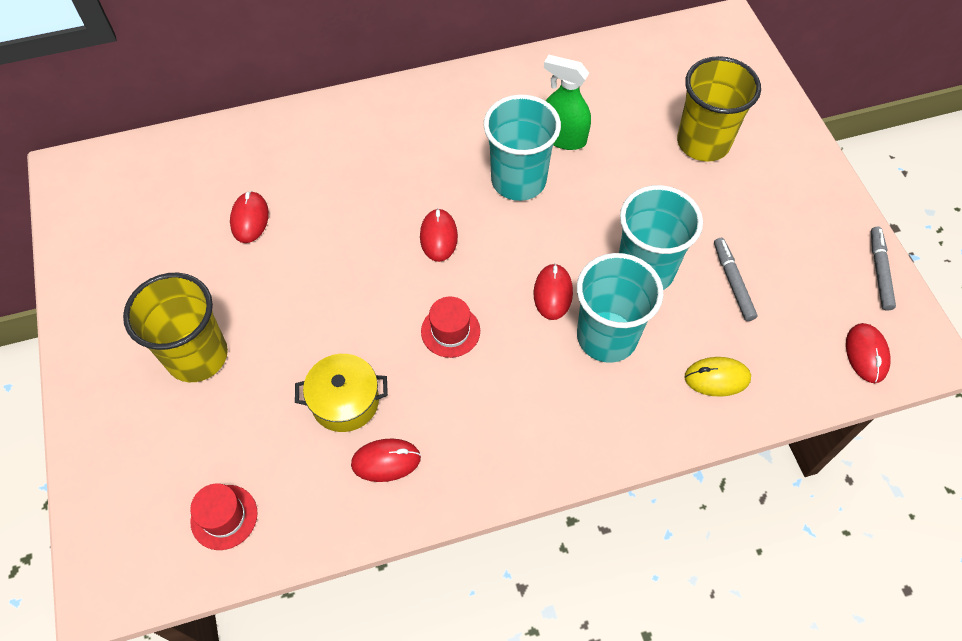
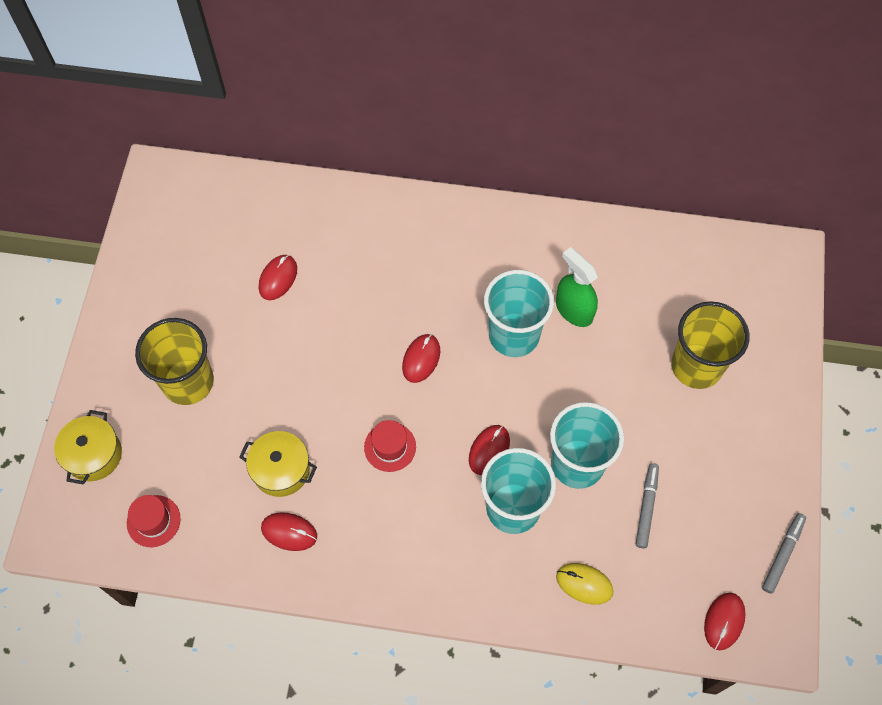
camera: 25 degrees right, 5 degrees up
none -> yellow pot [54,410,122,485]

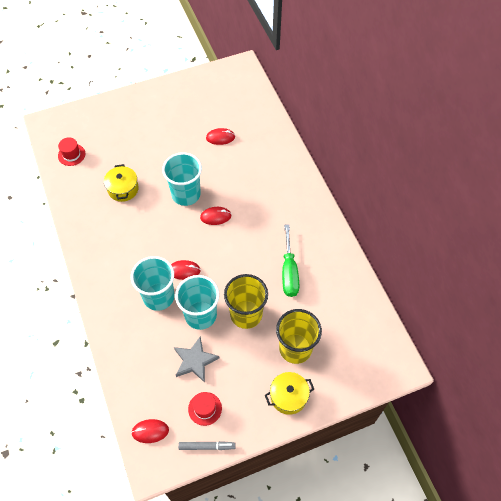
camera: 60 degrees right, 5 degrees down
yellow pot [54,410,122,485] -> yellow pot moved to [265,372,314,415]
yellow cup [135,318,214,405] -> yellow cup moved to [224,274,268,329]
red mouse [261,512,317,551] -> none
red hat [364,420,416,472] -> red hat moved to [188,392,222,426]
turquoise cup [484,270,554,357] -> turquoise cup moved to [162,152,202,206]
green spray bottle [556,247,598,327] -> green screwdriver [282,225,299,297]
yellow mouse [556,563,613,605] -> none
grey marker [636,463,659,549] -> grey star [174,336,220,383]

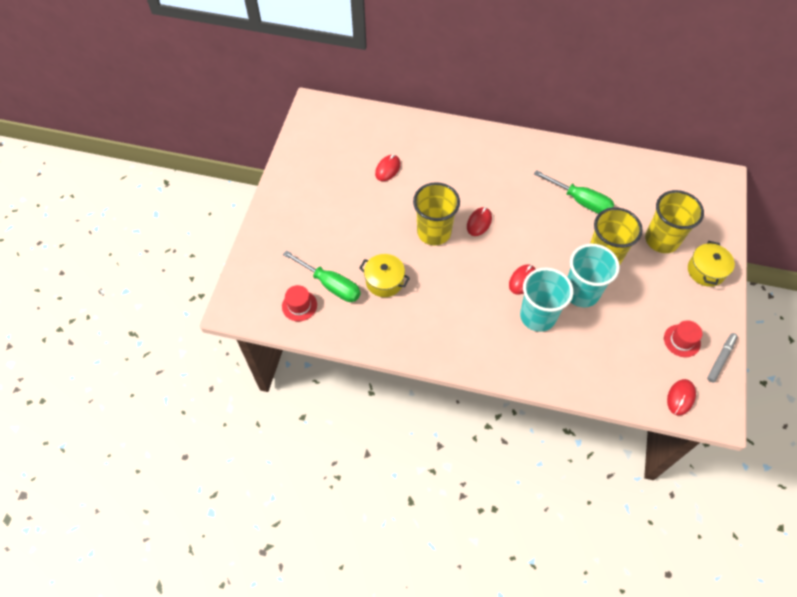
camera: 55 degrees left, 0 degrees up
turquoise cup [162,152,202,206] -> yellow cup [413,182,460,246]
grey star [174,336,220,383] -> none
none -> green screwdriver [283,250,361,302]

